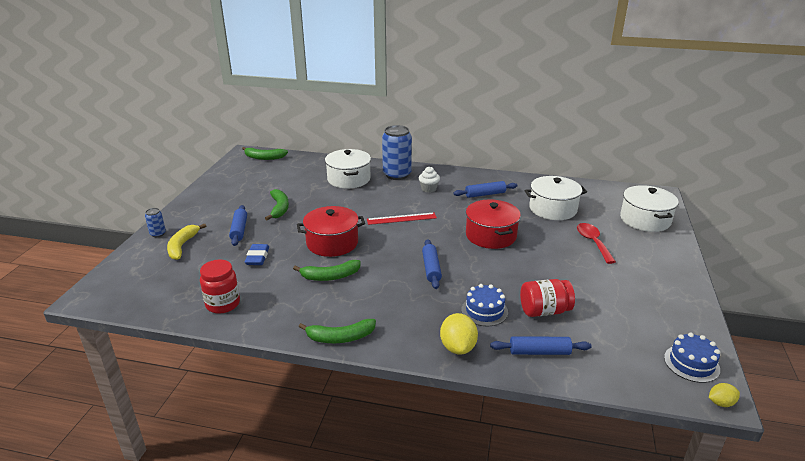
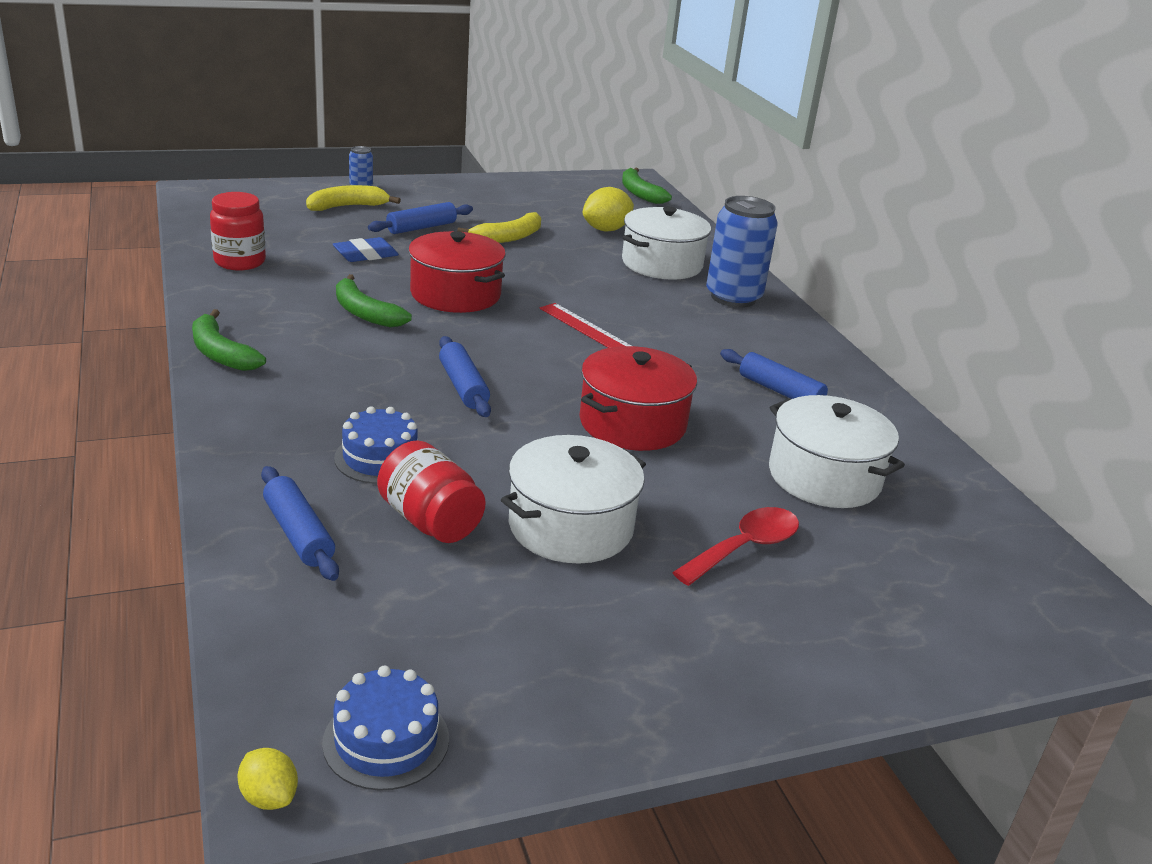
camera: 55 degrees right, 0 degrees up
green banana [265,189,289,220] -> yellow banana [457,212,541,243]
white cupcake [419,167,440,193] -> none
blue rolling pin [422,239,442,289] -> blue rolling pin turned 75 degrees counterclockwise [439,336,491,417]
yellow lemon [440,313,478,355] -> yellow lemon moved to [583,187,634,232]
white pot [620,185,679,232] -> white pot moved to [501,435,646,563]

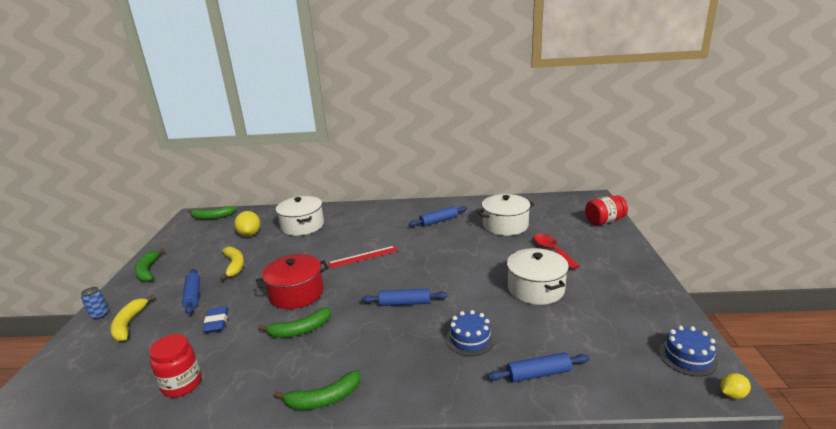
camera: 65 degrees left, 5 degrees down
red jar [377,440,486,543] -> red jar moved to [585,195,628,225]
red pot [579,346,697,451] -> none
blue can [706,196,778,308] -> none
none -> green banana [134,248,165,282]

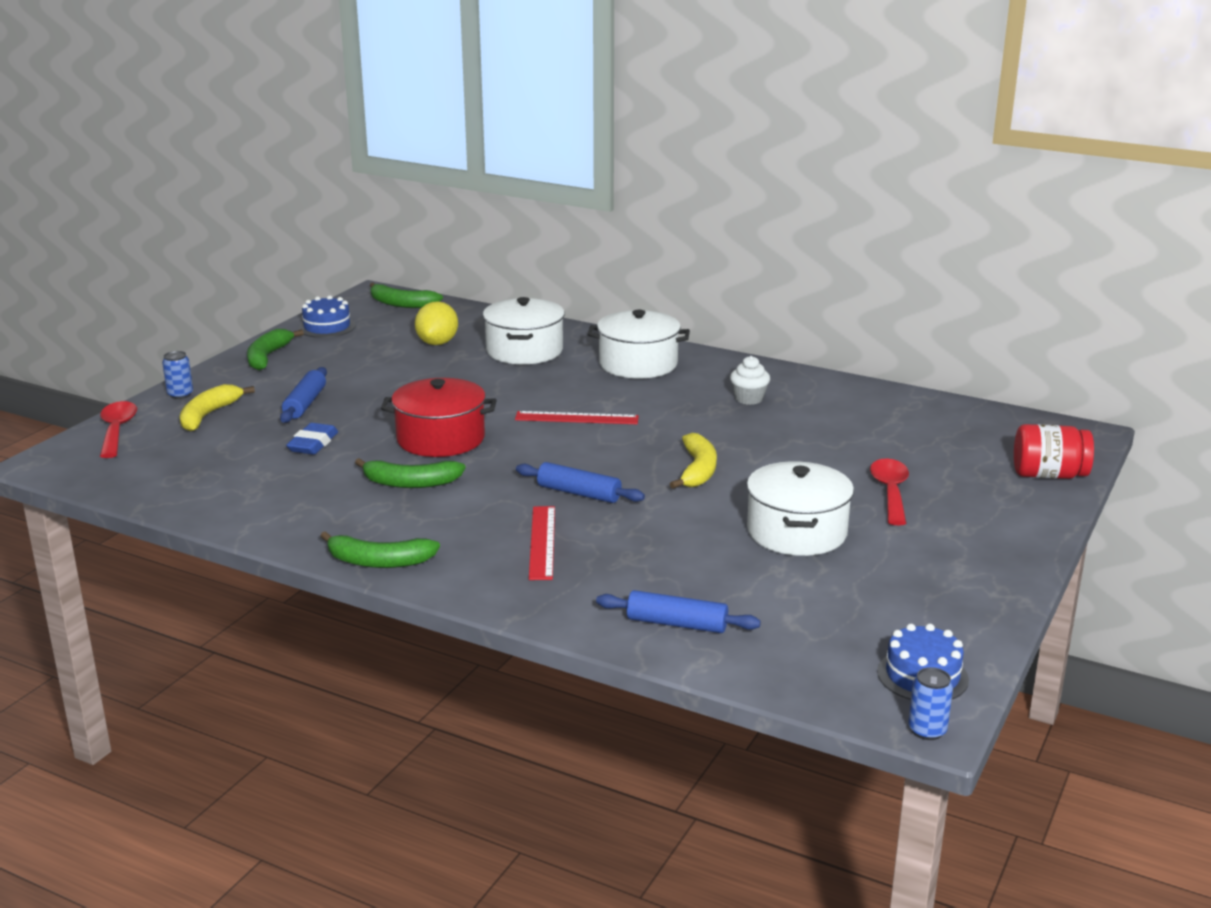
camera: 25 degrees right, 0 degrees up
red jar [149,334,201,397] -> none
yellow banana [220,247,244,281] -> yellow banana moved to [670,433,717,489]
blue rolling pin [409,206,467,227] -> white cupcake [730,356,770,405]
blue cake [446,310,495,356] -> blue cake moved to [298,295,356,338]
white pot [477,194,534,236] -> white pot moved to [587,310,690,378]
yellow lemon [720,373,751,399] -> blue can [908,667,953,740]
none -> red spoon [100,401,137,458]
none -> red ruler [529,506,555,580]

